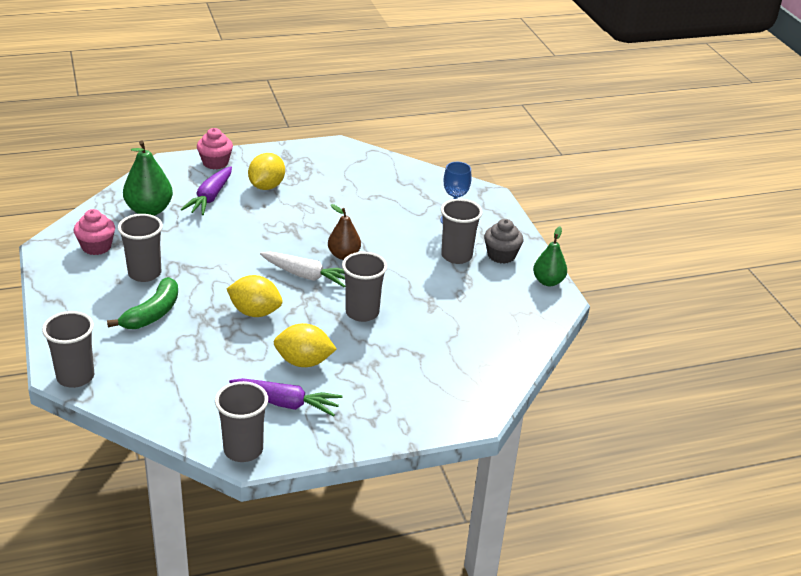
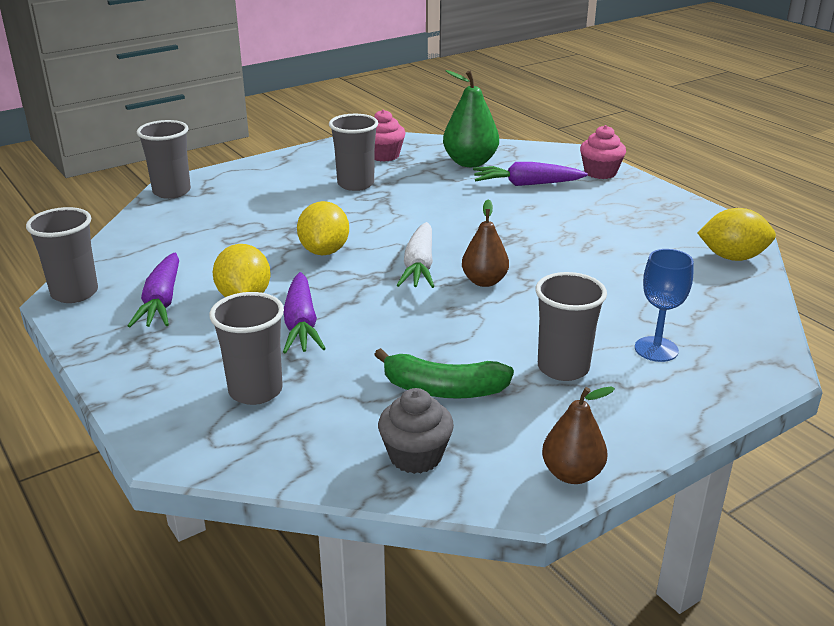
camera: 75 degrees right, 5 degrees down
green banana [107,277,178,329] -> green banana moved to [374,348,514,399]
yellow lemon [248,153,285,190] -> yellow lemon moved to [698,208,776,261]
grey cup [342,252,387,322] -> grey cup moved to [209,292,284,405]
grey cupcake [484,219,524,264] -> grey cupcake moved to [378,388,454,474]
green pear [533,226,567,286] -> brown pear [542,387,615,484]
none -> purple carrot [283,272,326,354]

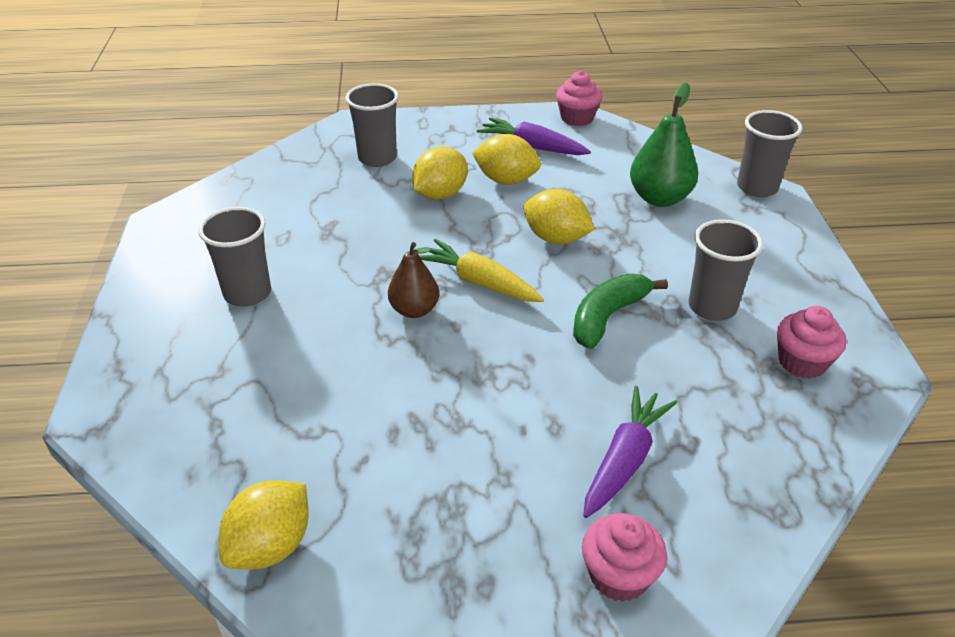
camera: 120 degrees right, 10 degrees up
grey cup [26,207,98,303] -> pink cupcake [556,71,602,126]
purple carrot [283,272,326,354] -> yellow lemon [412,147,467,200]
green banana [374,348,514,399] -> green banana moved to [573,274,668,349]
grey cupcake [378,388,454,474] -> none
white carrot [397,222,434,288] -> yellow carrot [419,239,544,302]
green pear [443,70,499,167] -> green pear moved to [630,83,698,207]
brown pear [542,387,615,484] -> none
blue goblet [635,249,694,362] -> none

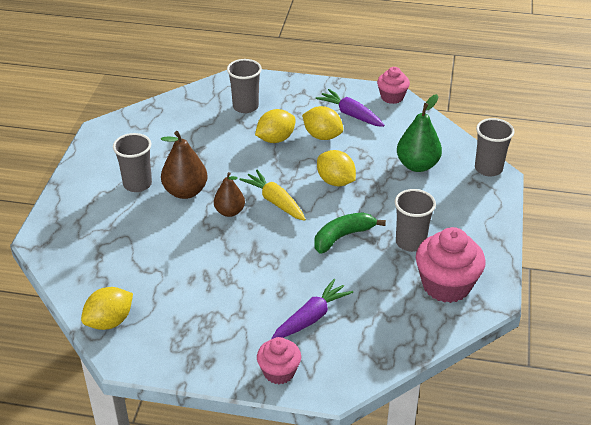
camera: 15 degrees right, 0 degrees up
pink cupcake [777,306,846,379] -> pink cupcake [416,227,485,303], size x1.68
none -> brown pear [161,131,208,199]

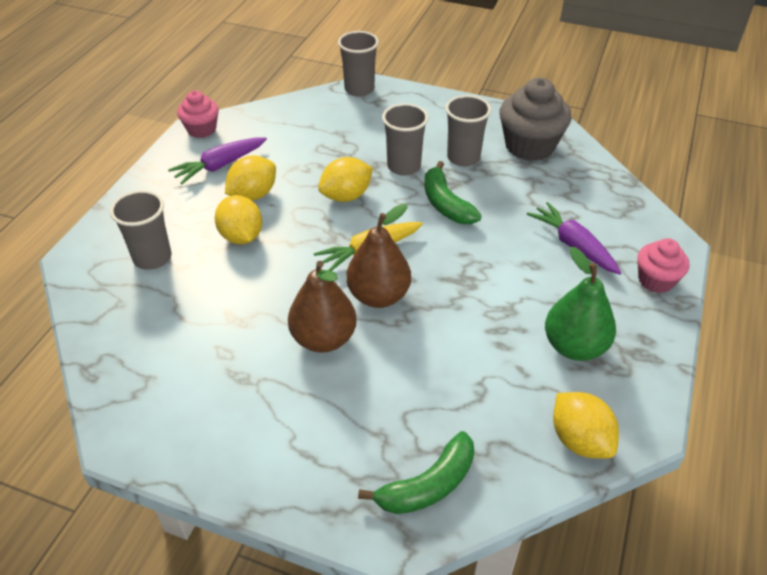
camera: 80 degrees left, 5 degrees up
grey cup [113,133,152,192] -> grey cup moved to [382,103,429,176]
brown pear [214,172,245,217] -> brown pear [346,203,411,308], size x1.51
green pear [397,94,442,172] -> green pear moved to [545,247,616,361]
pink cupcake [416,227,485,303] -> grey cupcake [499,78,572,161]
none -> green banana [358,431,474,514]

